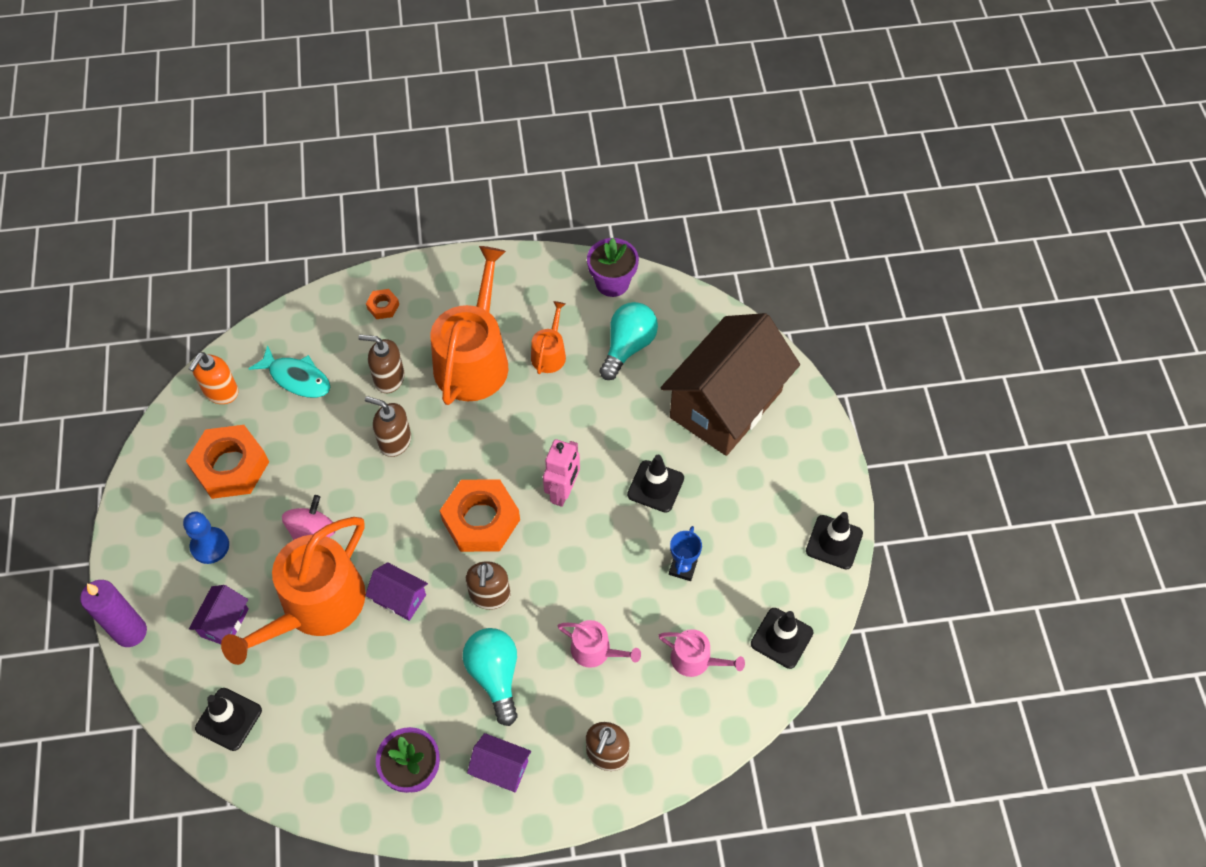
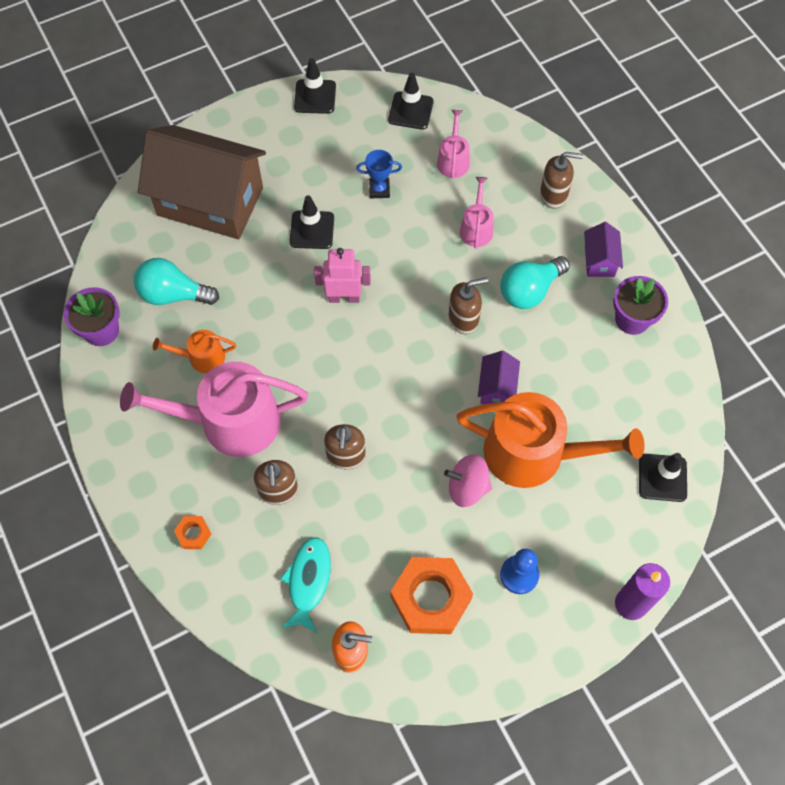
camera: 110 degrees left, 5 degrees up
purple house [189,585,249,644] -> none
orange watering can [431,246,508,405] -> pink watering can [120,362,308,457]
orange nut [440,479,520,552] -> none

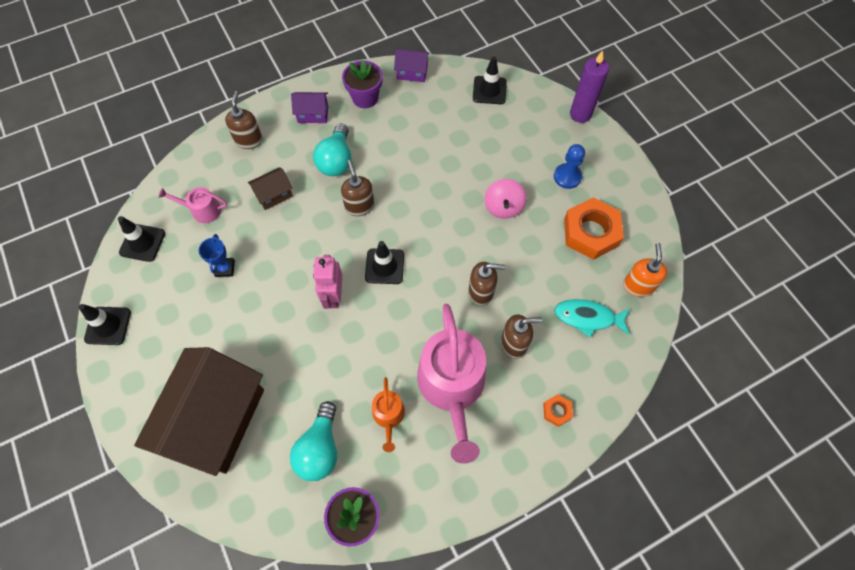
camera: 90 degrees left, 0 degrees up
black traffic cone [290,195,334,249] -> black traffic cone moved to [365,241,404,284]
orange watering can [456,392,644,488] -> none
pink watering can [460,177,494,249] -> brown house [248,167,293,210]
purple house [478,351,520,404] -> purple house moved to [394,49,430,82]
turquoise light bulb [500,256,570,309] -> turquoise light bulb turned 45 degrees clockwise [313,124,351,176]

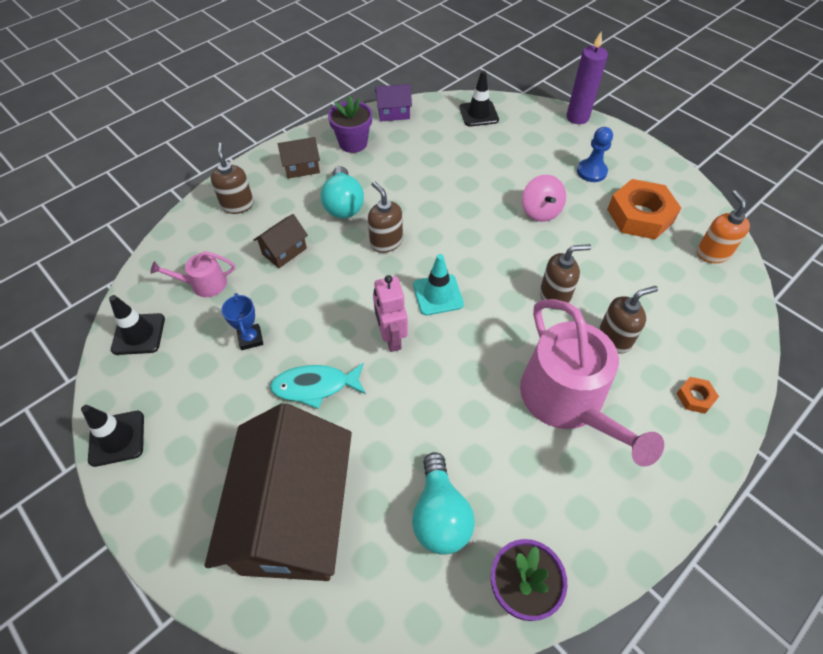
camera: 15 degrees left, 10 degrees down
purple house [291,92,328,123] -> brown house [278,137,320,179]
black traffic cone [365,241,404,284] -> turquoise traffic cone [413,254,464,315]
orange watering can [372,377,405,452] -> none
turquoise fish [554,299,630,337] -> turquoise fish moved to [270,363,366,409]

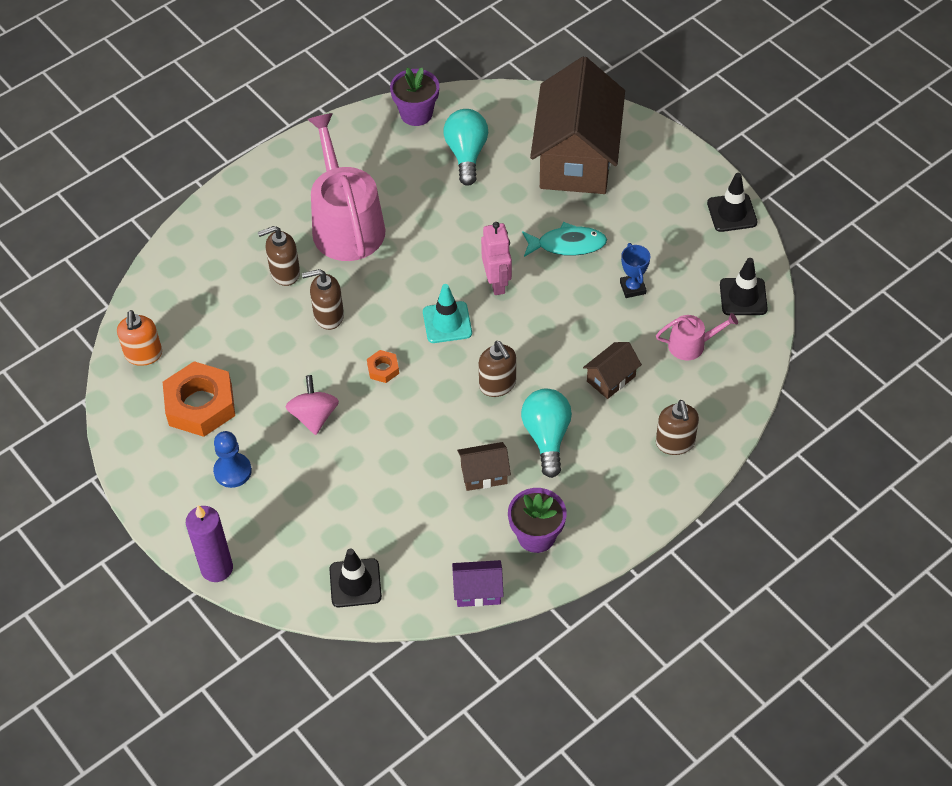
camera: 175 degrees left, 0 degrees up
brown house [278,137,320,179] -> brown house moved to [457,442,511,491]
orange nut [676,377,719,414] -> orange nut moved to [367,350,399,383]

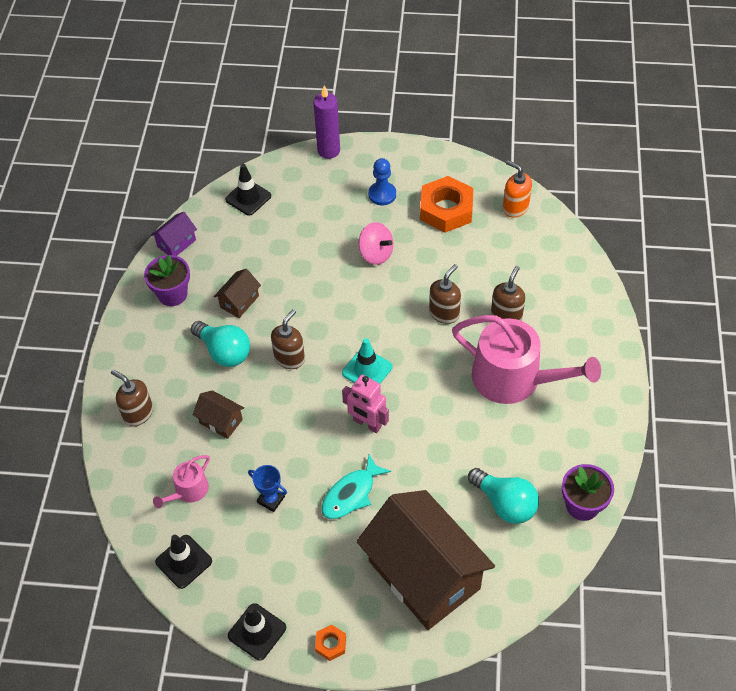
camera: 135 degrees right, 0 degrees up
orange nut [367,350,399,383] -> orange nut moved to [315,625,346,661]
brown soap dispenser [479,341,516,397] -> brown soap dispenser turned 105 degrees clockwise [271,309,305,369]
brown house [583,342,642,399] -> brown house turned 60 degrees counterclockwise [193,390,244,439]

